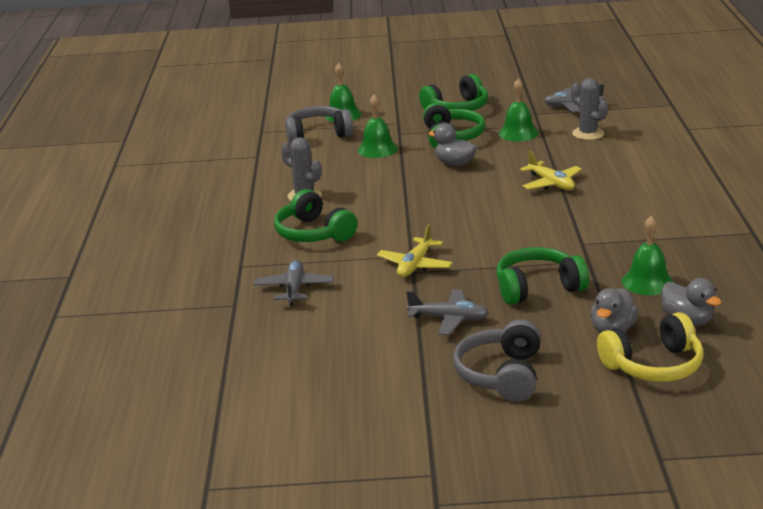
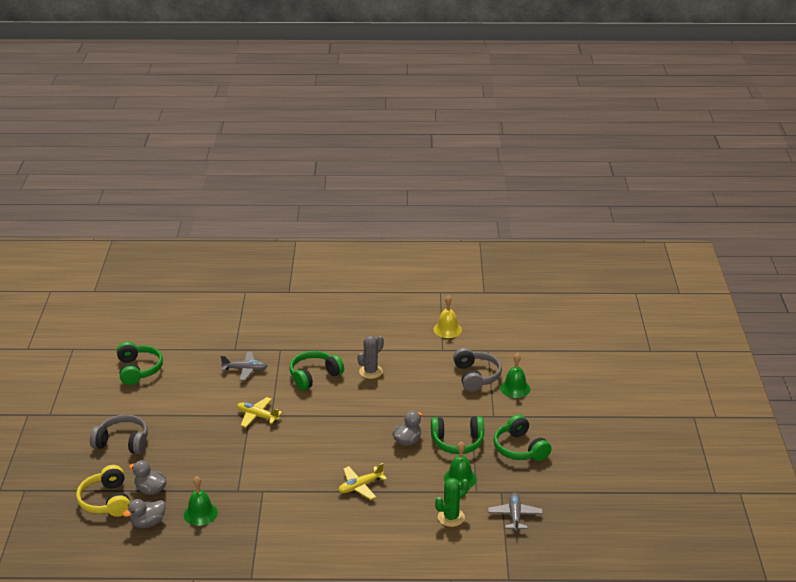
camera: 90 degrees right, 5 degrees up
green bell [358,95,398,158] -> none
grey plane [406,289,489,335] -> none
green headphones [497,247,589,305] -> green headphones moved to [117,342,163,385]
grey cactus [571,78,608,140] -> green cactus [435,478,469,527]
none -> yellow bell [433,295,462,338]

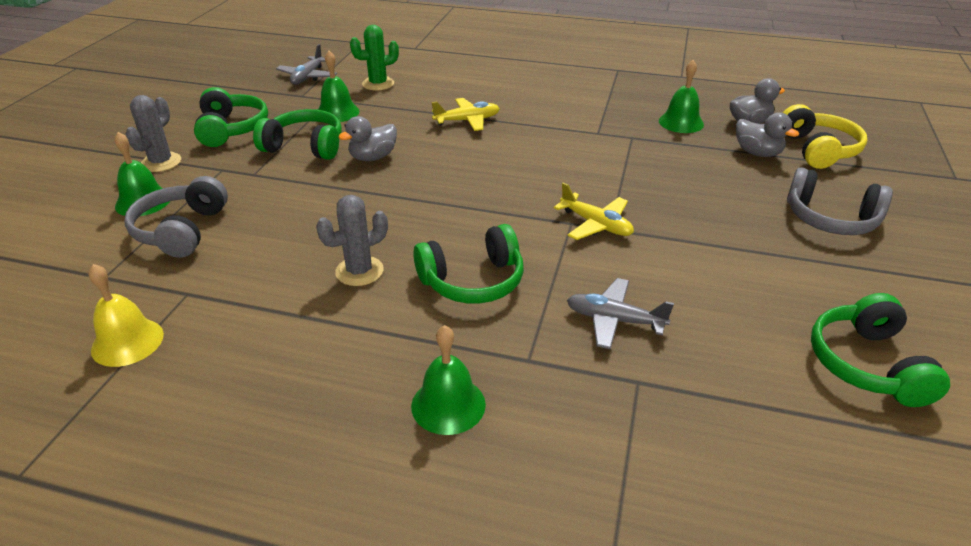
camera: 165 degrees left, 5 degrees up
none -> grey cactus [126,95,181,172]
none -> green bell [411,325,486,435]

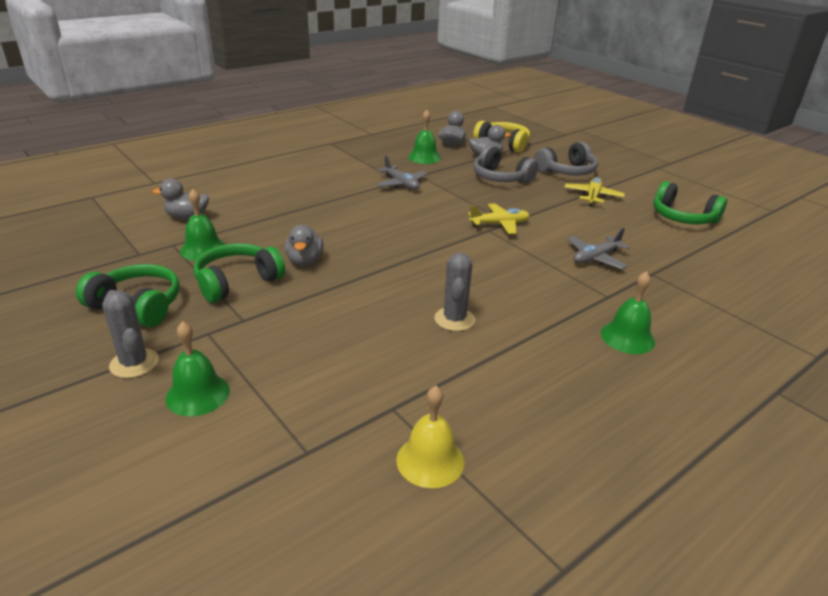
camera: 55 degrees left, 5 degrees down
grey headphones [124,176,228,258] -> grey headphones moved to [474,145,538,183]
grey plane [276,44,337,85] -> grey plane moved to [376,156,427,190]
green cactus [350,25,399,91] -> grey duck [153,179,209,220]
green headphones [413,224,524,304] -> none
yellow plane [432,98,500,131] -> yellow plane moved to [564,177,625,206]

